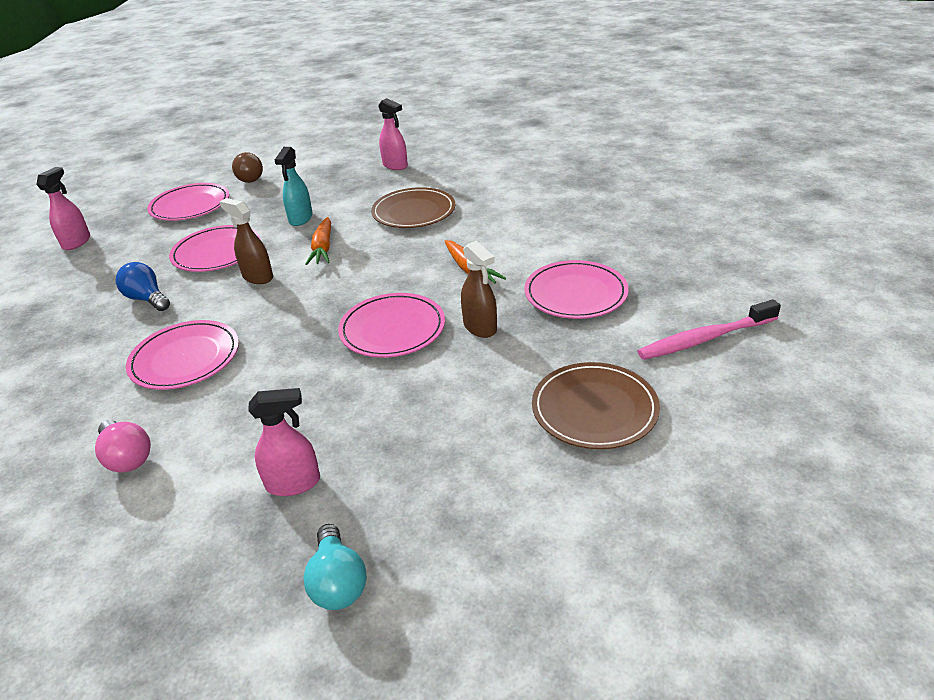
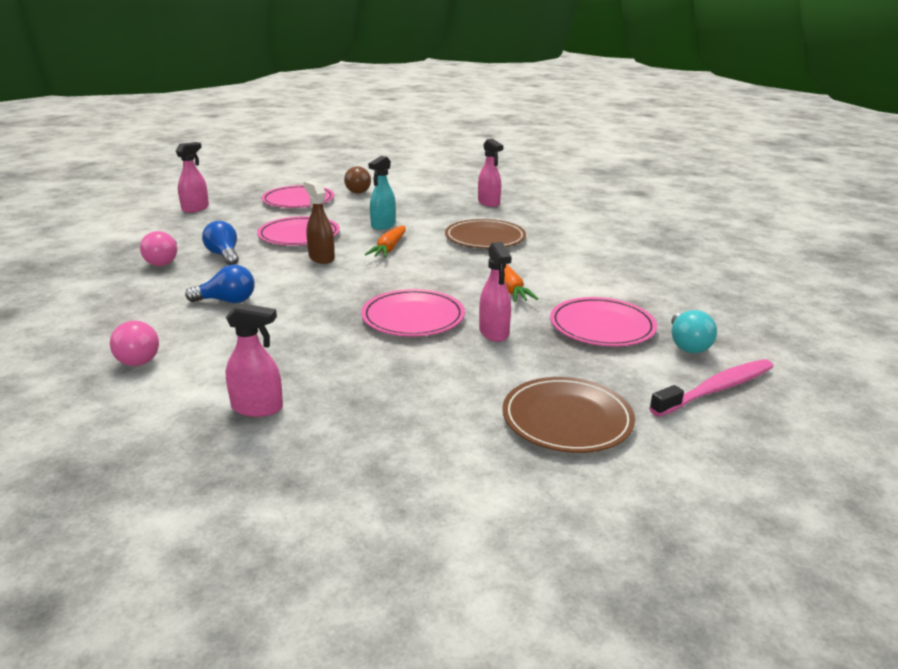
camera: 15 degrees right, 10 degrees down
pink plate [126,320,239,390] -> blue light bulb [185,264,255,303]
turquoise light bulb [303,524,367,610] -> turquoise light bulb moved to [671,310,717,353]
brown spray bottle [461,240,497,338] -> pink spray bottle [479,242,512,342]
pink toothbrush [638,299,781,360] -> pink toothbrush turned 150 degrees clockwise [649,359,774,417]
none -> pink light bulb [140,231,177,266]

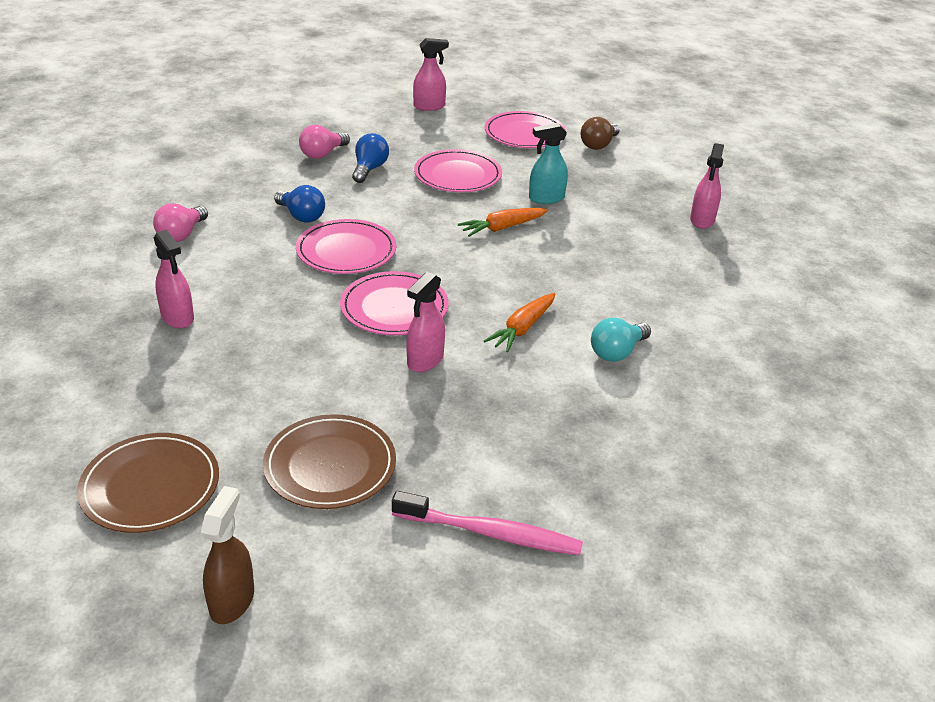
camera: 45 degrees right, 10 degrees up
brown spray bottle [304,181,335,264] -> brown spray bottle moved to [201,486,254,624]
brown plate [445,219,526,248] -> brown plate moved to [77,433,219,533]
pink plate [550,297,657,346] -> pink plate moved to [296,219,396,274]
turquoise light bulb [671,310,717,353] -> turquoise light bulb moved to [591,318,651,362]

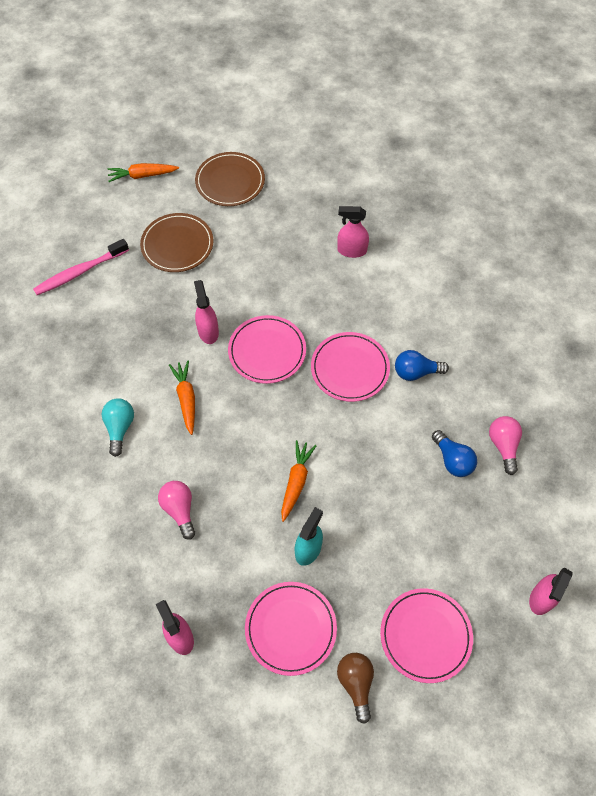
camera: 135 degrees right, 25 degrees up
pink light bulb [153,203,208,242] -> pink light bulb moved to [158,481,195,540]
brown spray bottle [201,486,254,624] -> orange carrot [108,163,179,182]
pink plate [414,149,502,192] -> pink plate moved to [245,582,337,676]

